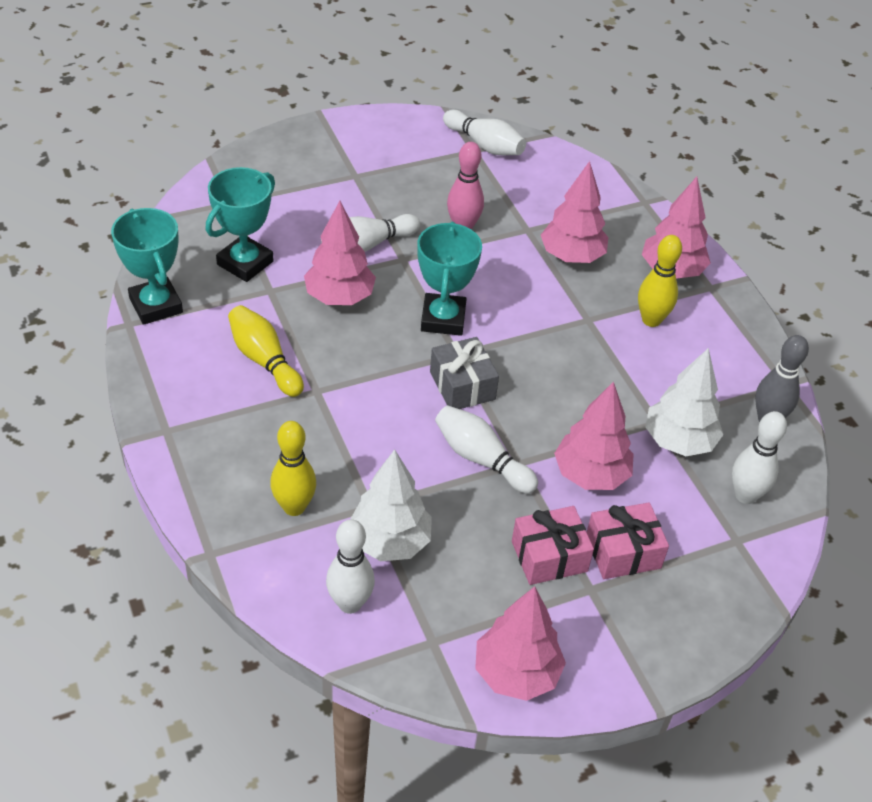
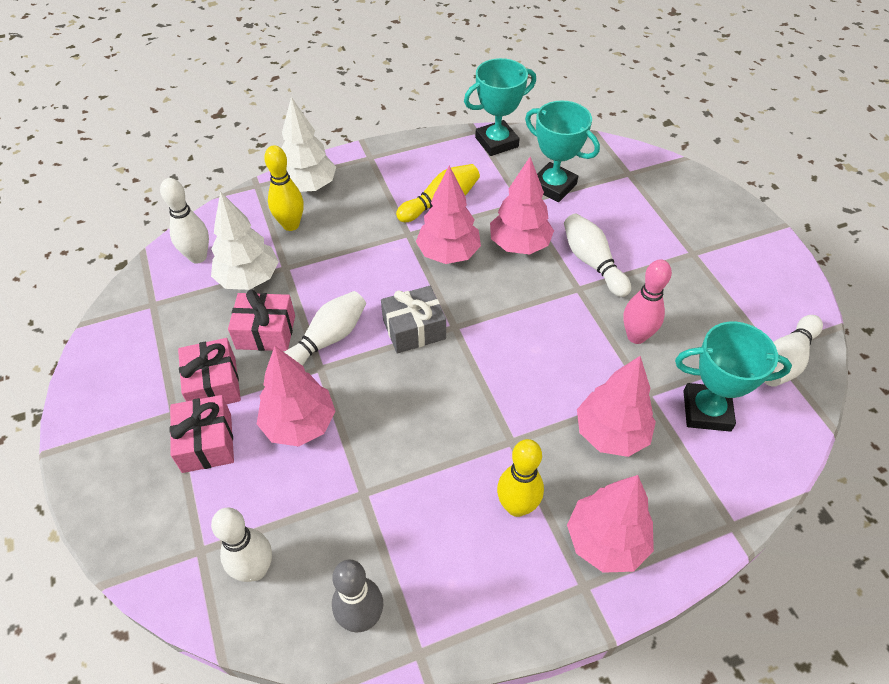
camera: 95 degrees right, 5 degrees up
turquoise trophy [417,222,482,336] -> turquoise trophy moved to [675,322,792,431]
pink tree [475,586,566,701] -> pink tree moved to [416,166,481,264]
white tree [645,348,723,456] -> white tree moved to [281,97,336,192]
none -> pink gift [228,290,295,351]

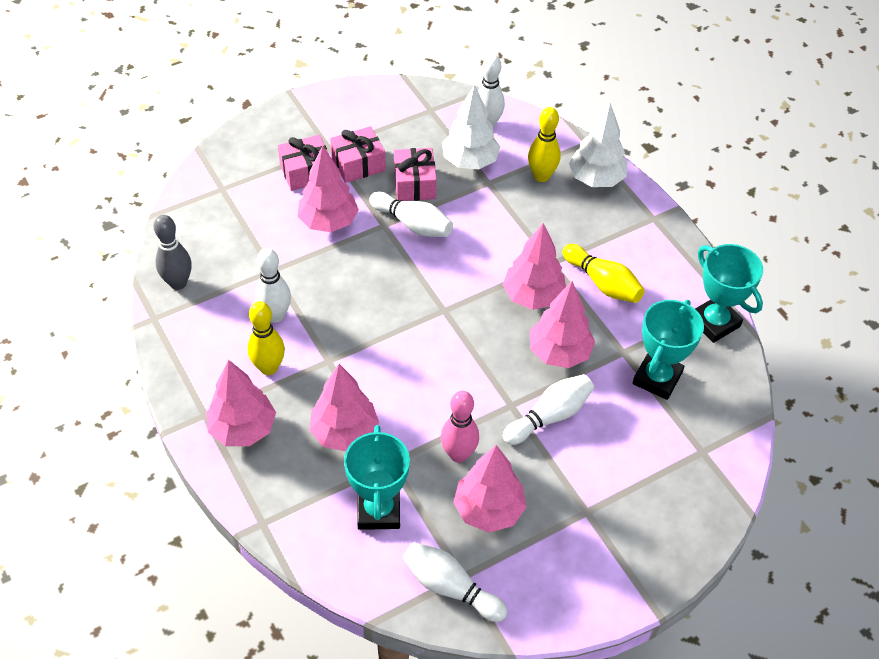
camera: 80 degrees right, 0 degrees up
white bowling pin [211,507,272,582] -> white bowling pin moved to [255,248,291,323]
grey gift [381,286,446,354] -> none
none -> pink tree [453,445,526,532]

